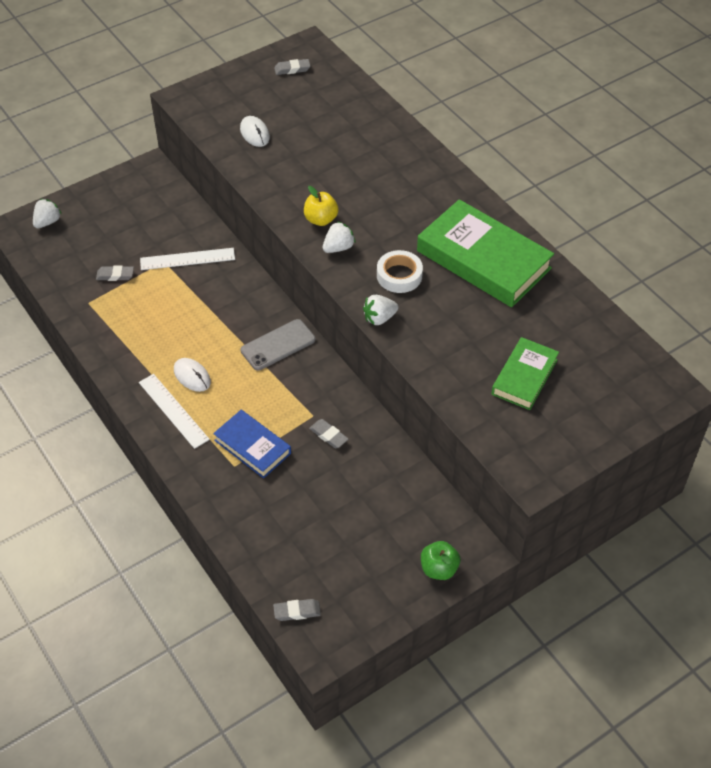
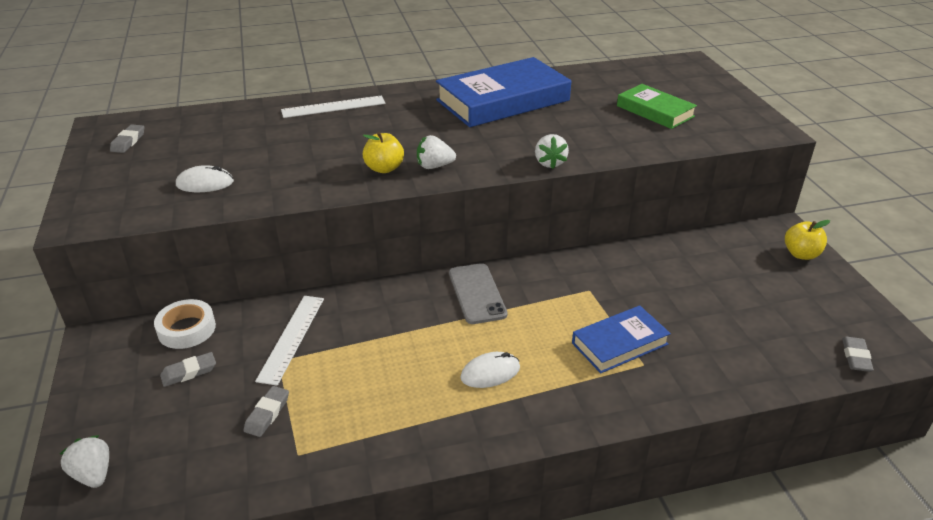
camera: 70 degrees left, 15 degrees down
white ruler [139,374,210,449] -> white ruler moved to [281,96,386,118]
grey eraser [309,419,348,448] -> grey eraser moved to [160,352,216,387]
white strawberry [323,221,356,253] -> white strawberry turned 75 degrees counterclockwise [417,135,456,169]
white tape [377,250,423,293] -> white tape moved to [154,299,216,349]
green book [417,199,554,307] -> blue book [436,57,571,127]
green apple [421,541,460,580] -> yellow apple [785,220,830,260]

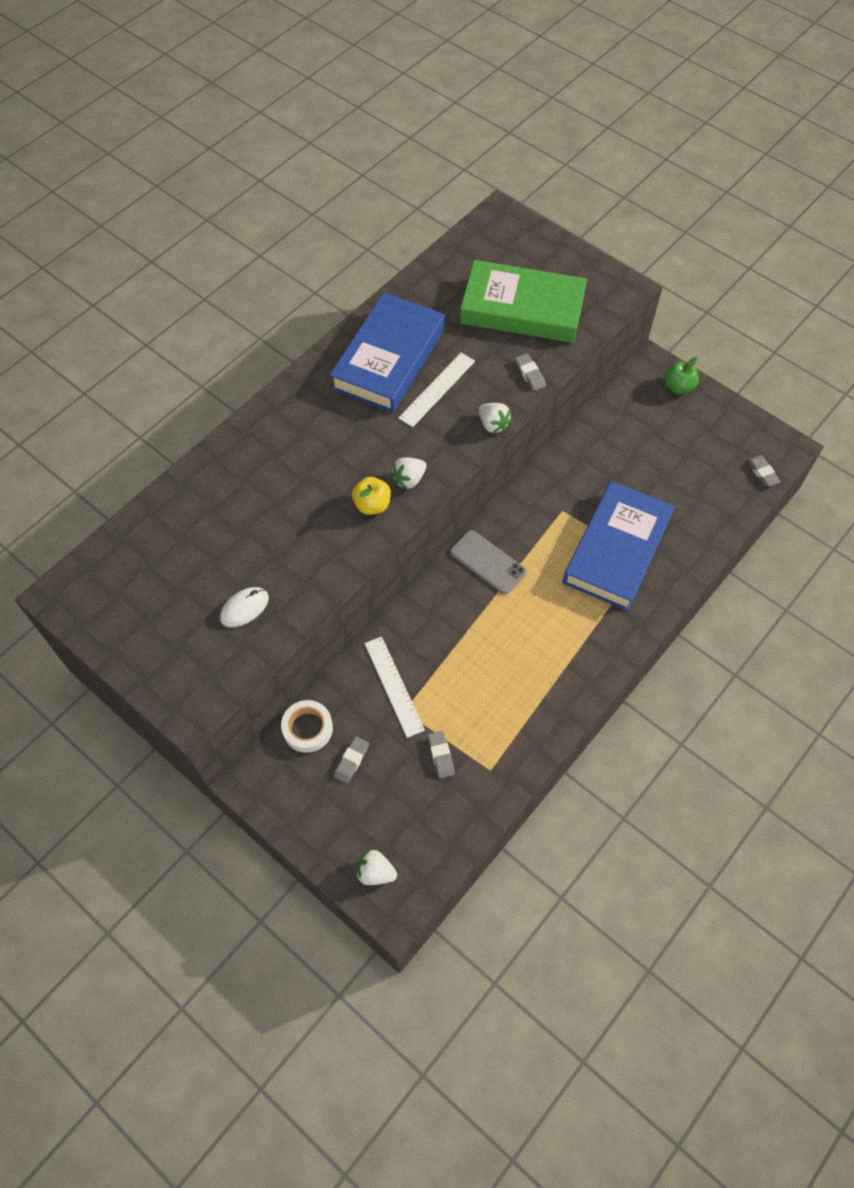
camera: 35 degrees left, 25 degrees up
grey eraser [110,124,144,153] -> grey eraser moved to [515,353,546,391]
white ruler [281,96,386,118] -> white ruler moved to [398,353,475,427]
white mouse [460,352,520,388] -> none
blue book [572,305,671,373] -> blue book [563,481,675,611], size x1.77
green book [617,84,697,129] -> green book [460,260,587,343], size x1.77
yellow apple [785,220,830,260] -> green apple [665,357,699,394]

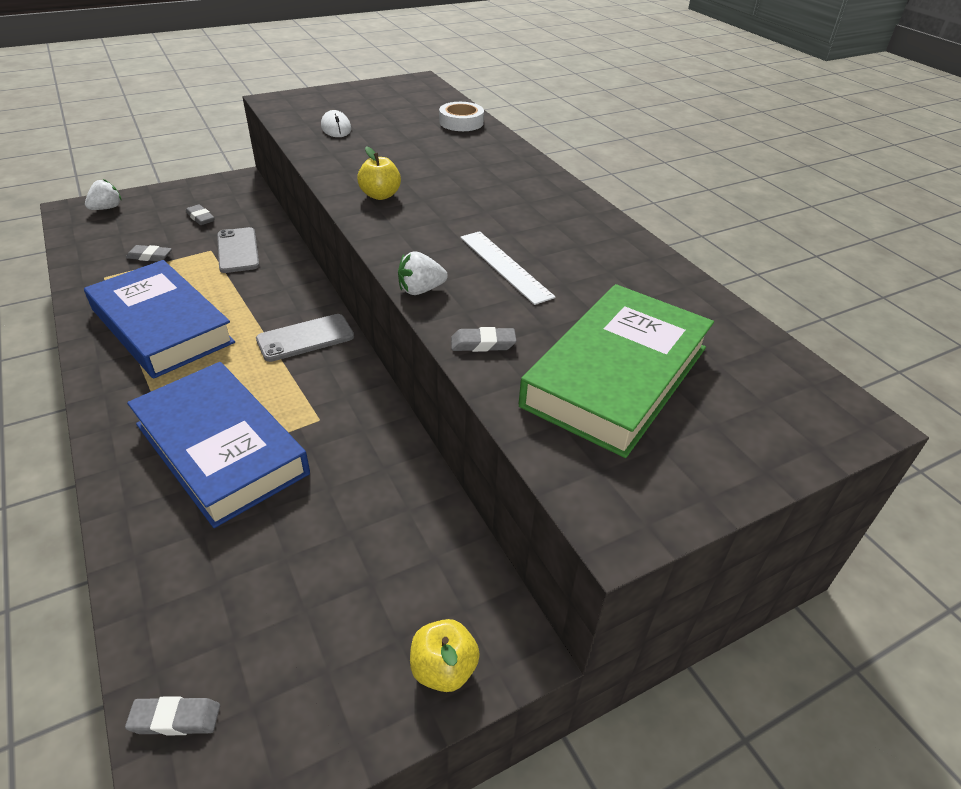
camera: 110 degrees right, 20 degrees down
white tape [281,700,333,753] -> white tape moved to [439,102,484,131]
blue book [330,293,445,413] -> blue book moved to [84,260,235,379]
white ruler [364,637,425,738] -> grey phone [217,227,260,273]
white strawberry [391,457,427,490] -> none
green apple [665,357,699,394] -> yellow apple [410,619,480,692]

